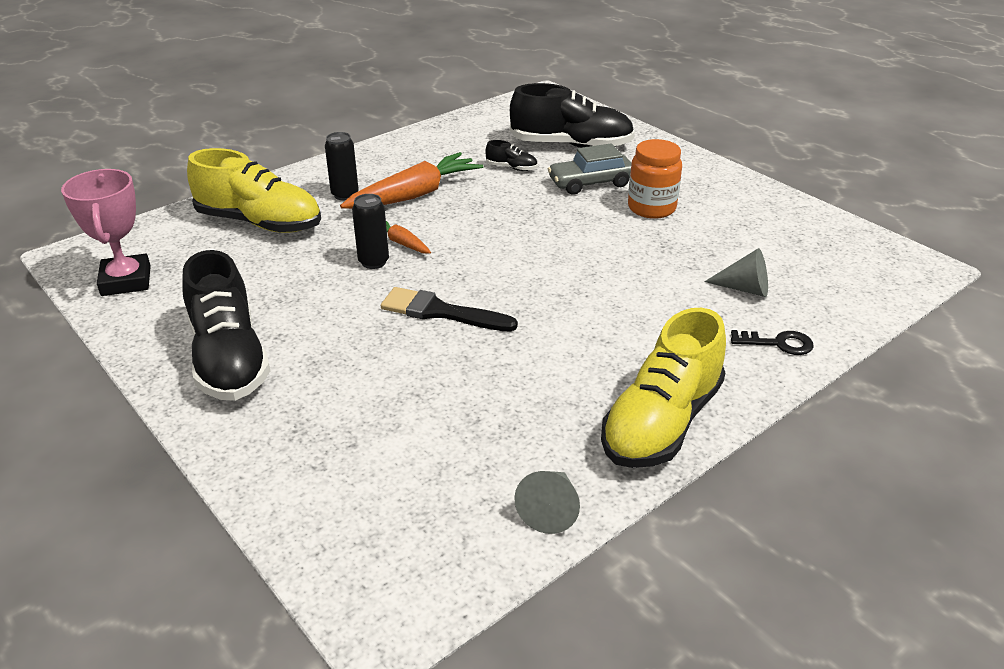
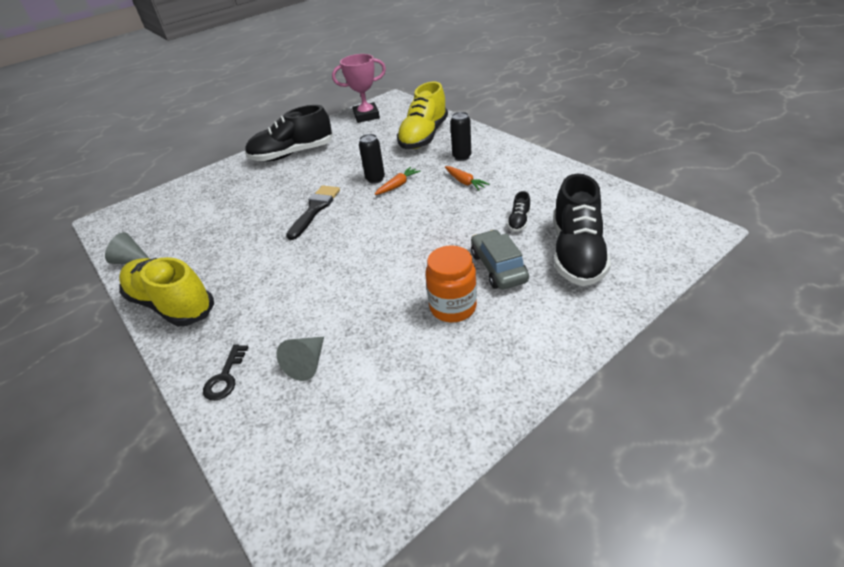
camera: 95 degrees right, 5 degrees up
orange carrot [340,152,483,209] -> orange carrot [445,166,489,190], size x0.50

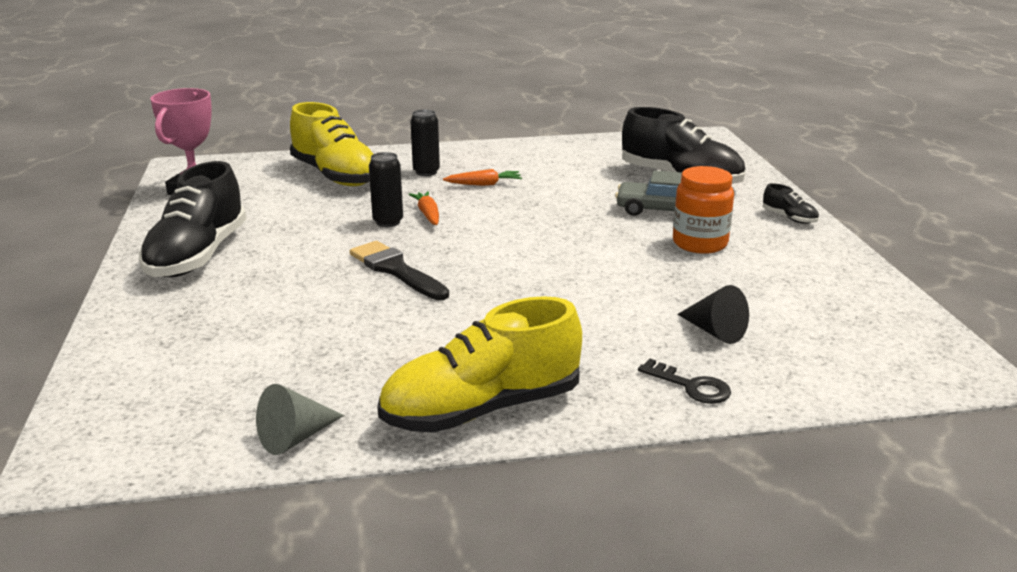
camera: 65 degrees left, 15 degrees down
grey cone [276,337,324,381] -> black cone [677,285,749,344]
black shoe [507,191,531,232] -> black shoe moved to [763,183,819,224]

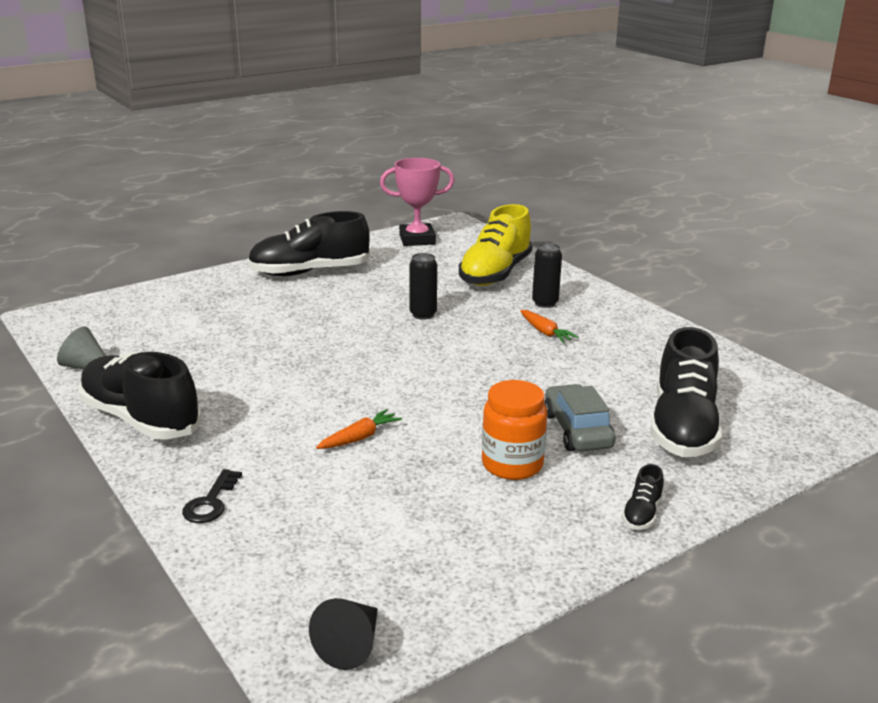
camera: 65 degrees right, 0 degrees up
black brush [350,241,449,300] -> none
yellow shoe [378,296,582,433] -> black shoe [79,352,202,440]
orange carrot [408,191,439,225] -> orange carrot moved to [316,409,402,449]
black cone [677,285,749,344] -> black cone moved to [309,598,378,670]

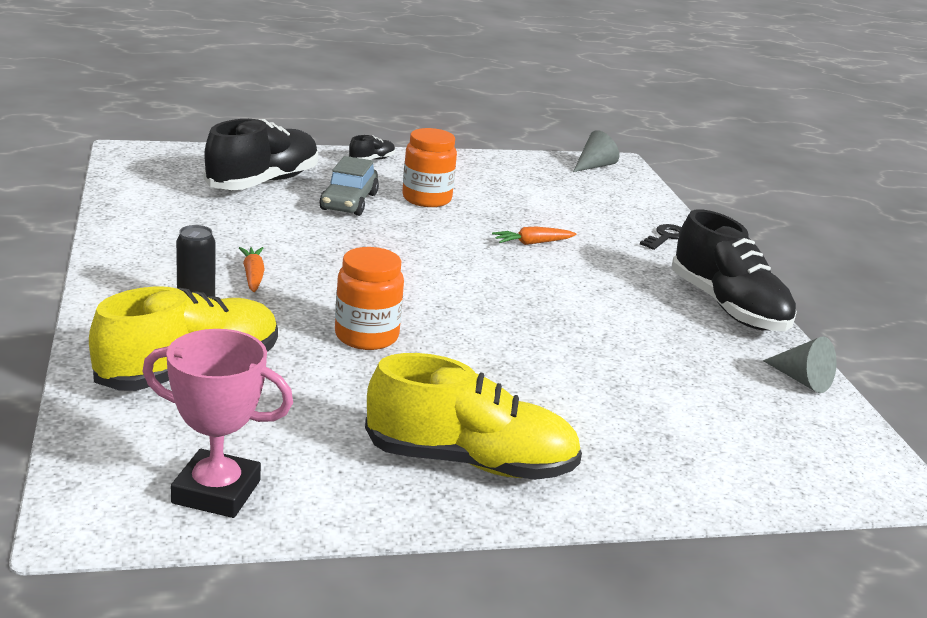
camera: 160 degrees left, 0 degrees up
black shoe [247,211,370,276] -> yellow shoe [365,353,582,480]
black cone [309,598,378,670] -> grey cone [573,130,619,172]
black can [409,253,437,320] -> orange jar [335,247,404,350]

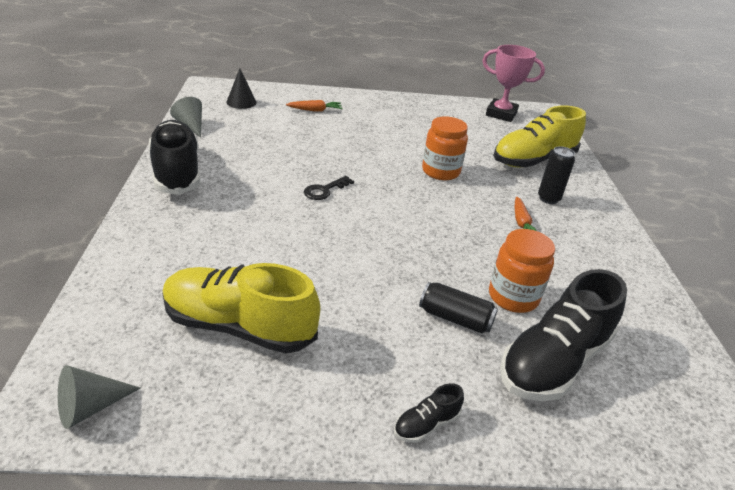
camera: 170 degrees left, 10 degrees up
grey car [319,156,379,216] -> black can [419,282,498,334]
yellow shoe [365,353,582,480] -> yellow shoe moved to [162,263,320,353]
orange jar [402,128,457,207] -> orange jar moved to [489,229,555,313]
orange carrot [492,227,576,245] -> orange carrot moved to [286,100,343,112]
black key [640,224,682,250] -> black key moved to [304,176,354,200]
none -> black cone [226,69,257,109]

